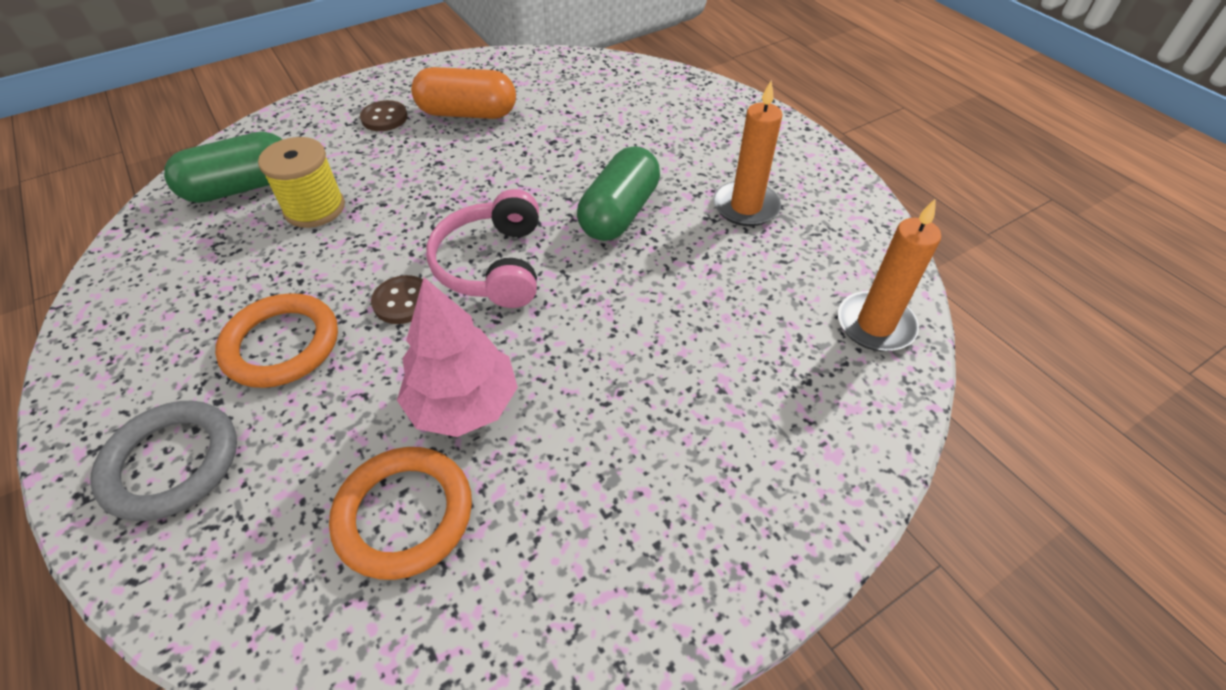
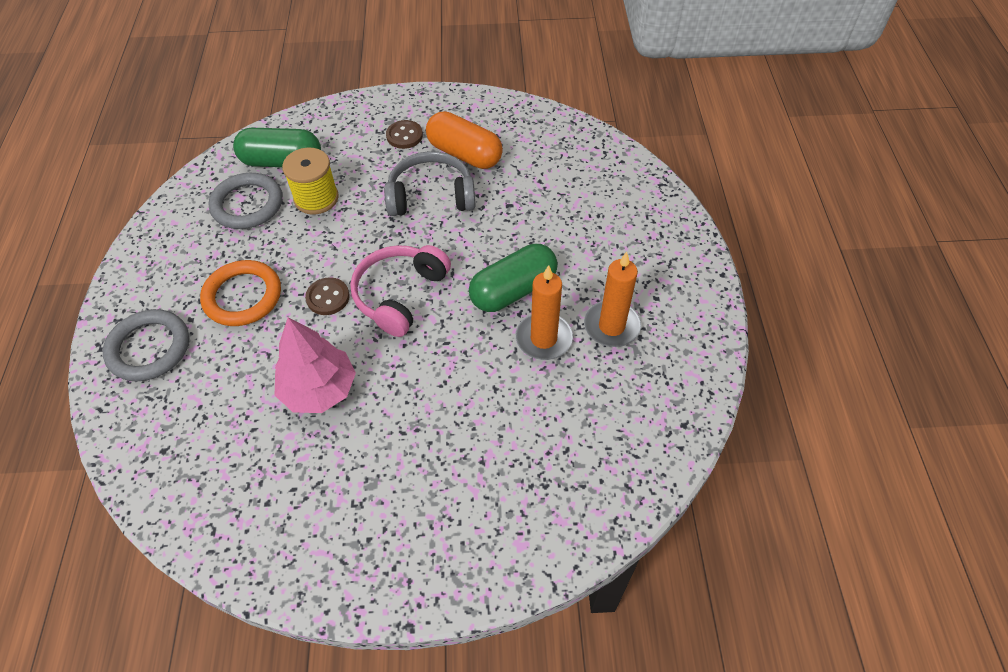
camera: 30 degrees right, 5 degrees up
orange ring [329,447,472,580] -> none
orange candle [838,198,941,351] -> orange candle moved to [515,265,573,360]
none -> grey ring [208,173,282,229]
none -> grey headphones [384,151,475,216]

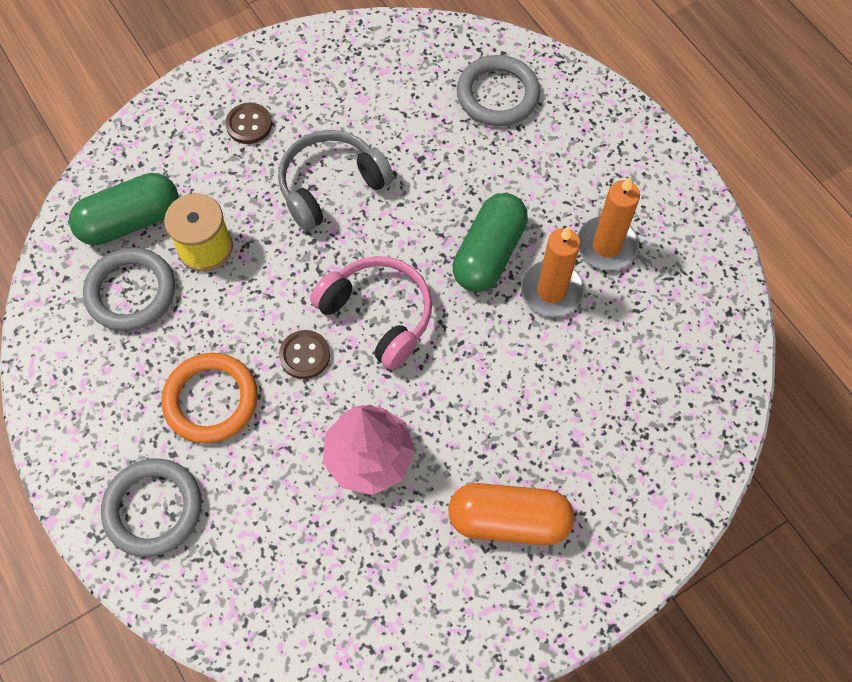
camera: 30 degrees left, 10 degrees up
pink headphones [350,245,451,337] -> pink headphones turned 135 degrees clockwise [310,256,432,370]
orange capsule [426,111,503,169] -> orange capsule moved to [448,483,574,545]
none -> grey ring [457,55,540,126]

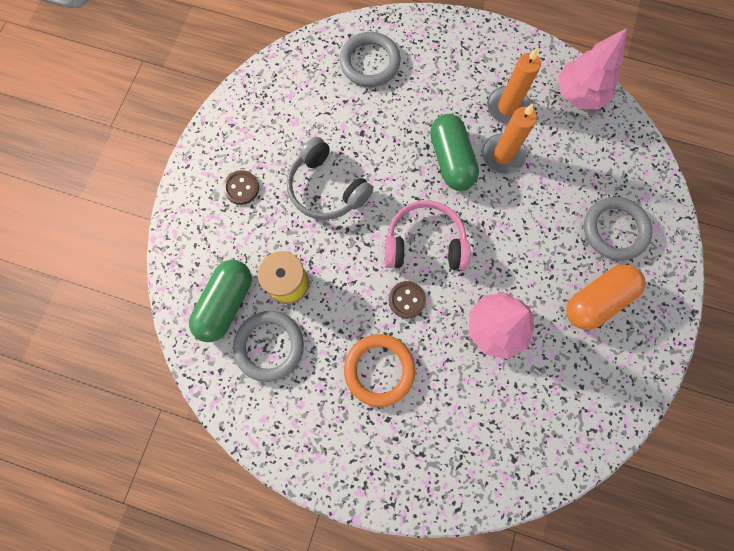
camera: 40 degrees left, 10 degrees up
grey ring [101,458,202,557] -> grey ring moved to [584,197,652,260]
grey headphones [278,130,394,231] -> grey headphones turned 60 degrees counterclockwise [287,137,373,220]
none -> pink tree [558,28,627,110]

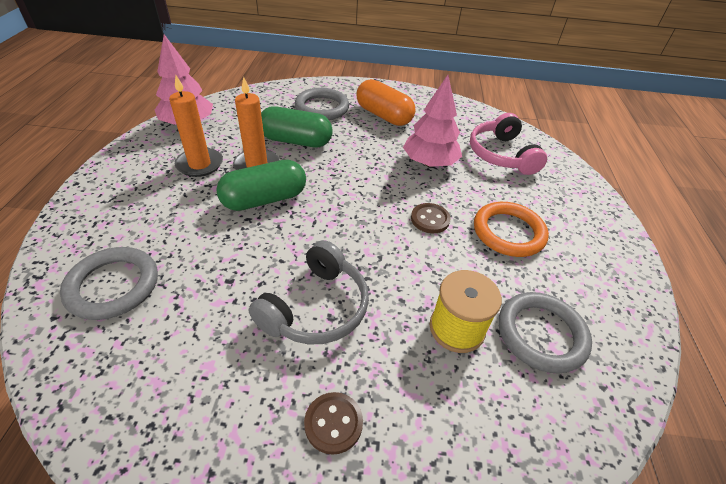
camera: 105 degrees left, 30 degrees down
green capsule [189,260,252,342] -> green capsule moved to [261,107,333,147]
pink headphones [385,200,470,271] -> pink headphones moved to [470,113,547,175]

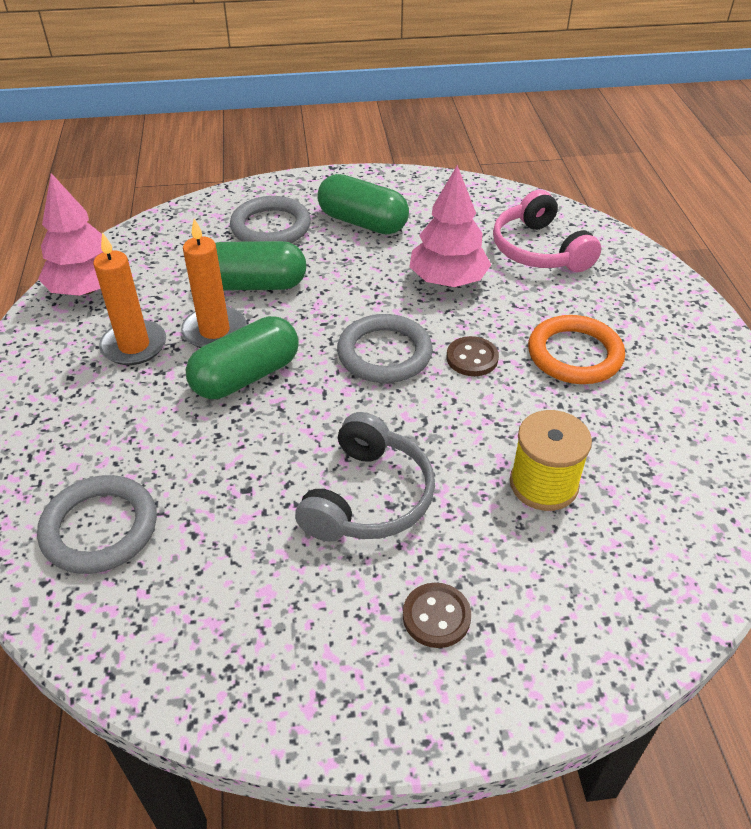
camera: 10 degrees left, 0 degrees up
orange capsule [357,79,416,126] -> green capsule [317,174,409,234]
grey ring [499,292,592,374] -> grey ring moved to [337,314,433,383]

